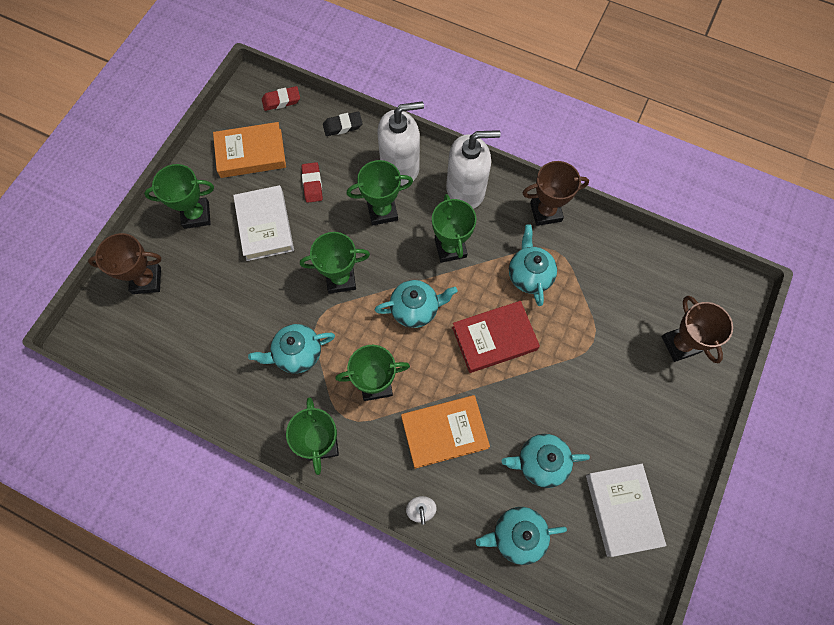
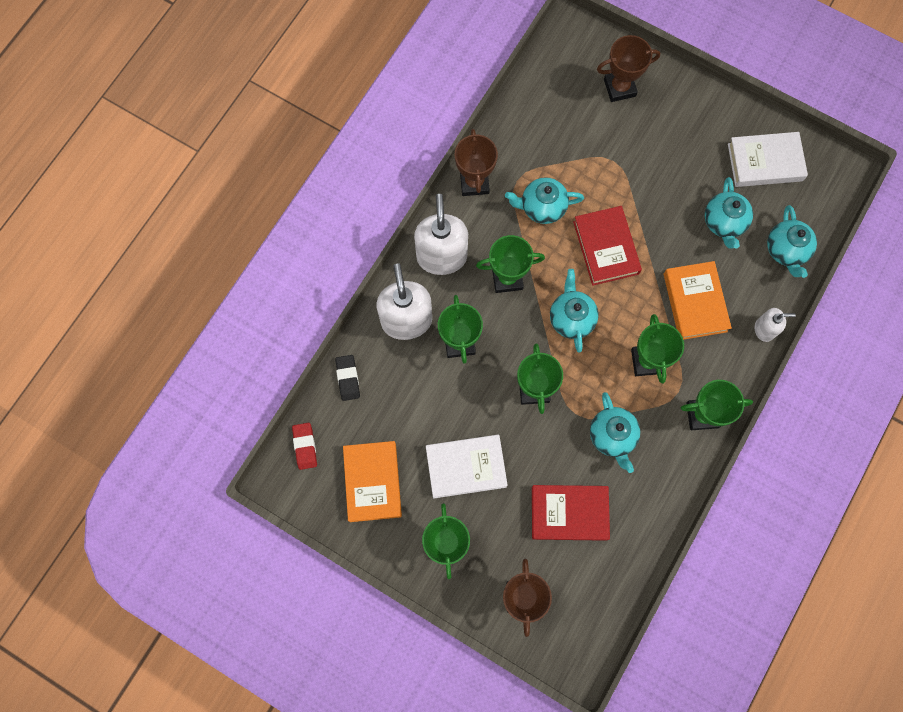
camera: 85 degrees left, 5 degrees up
red eraser [301,162,323,203] -> none
none -> red book [532,485,610,541]

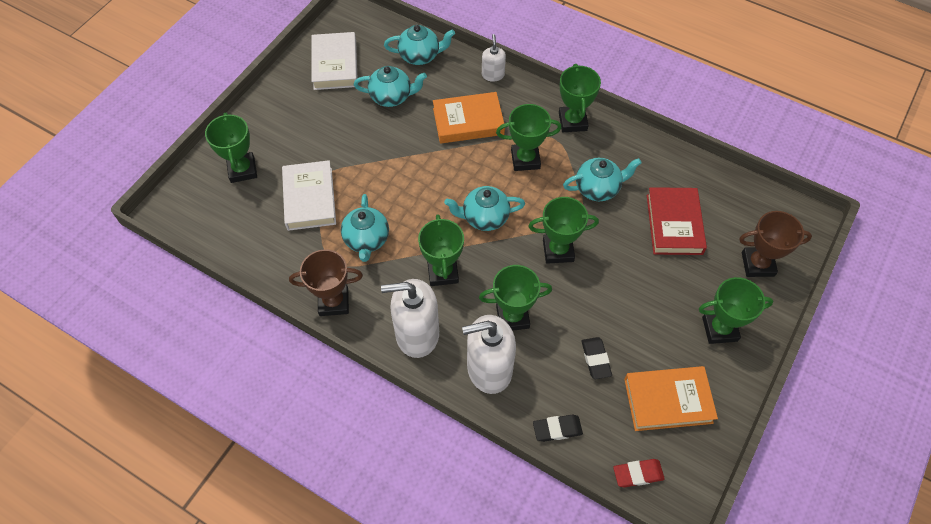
camera: 90 degrees left, 15 degrees down
white book [426,435,508,499] -> white book moved to [282,160,336,231]
red book [573,206,642,286] -> none
brown trophy [597,35,660,102] -> green trophy [205,113,257,183]
none -> black eraser [581,337,612,379]

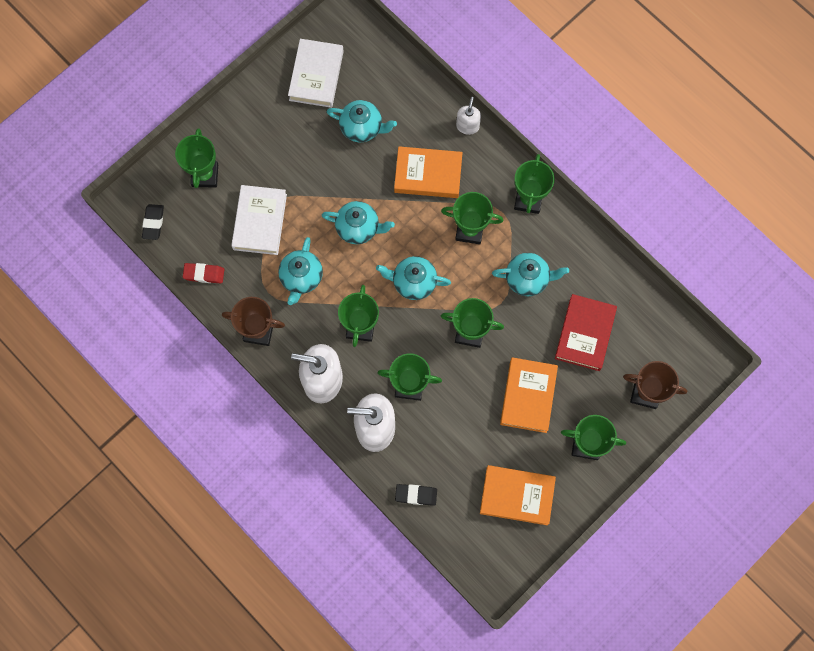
camera: 15 degrees right, 15 degrees up
turquoise teapot [384,25,455,65] -> turquoise teapot moved to [321,201,395,244]
black eraser [581,337,612,379] -> black eraser moved to [142,204,164,240]
red eraser [613,459,665,487] -> red eraser moved to [183,263,224,283]
none -> orange book [500,357,558,433]

